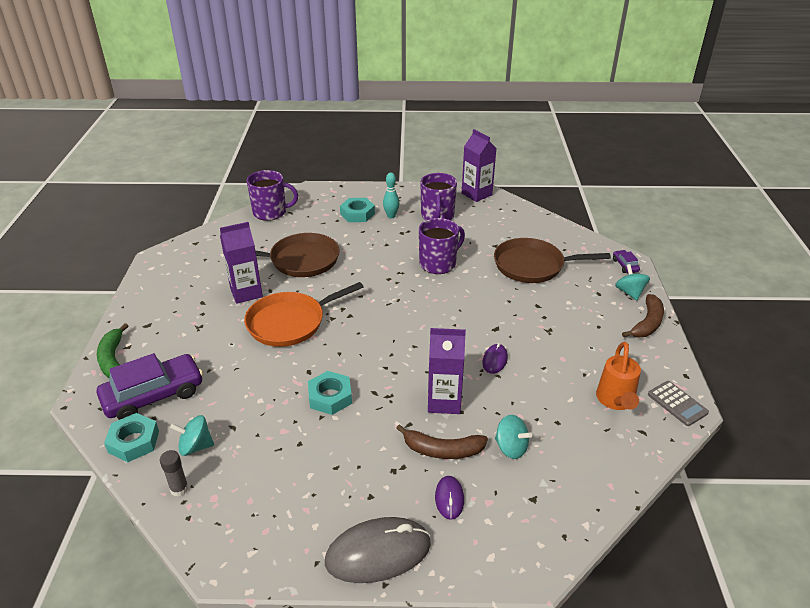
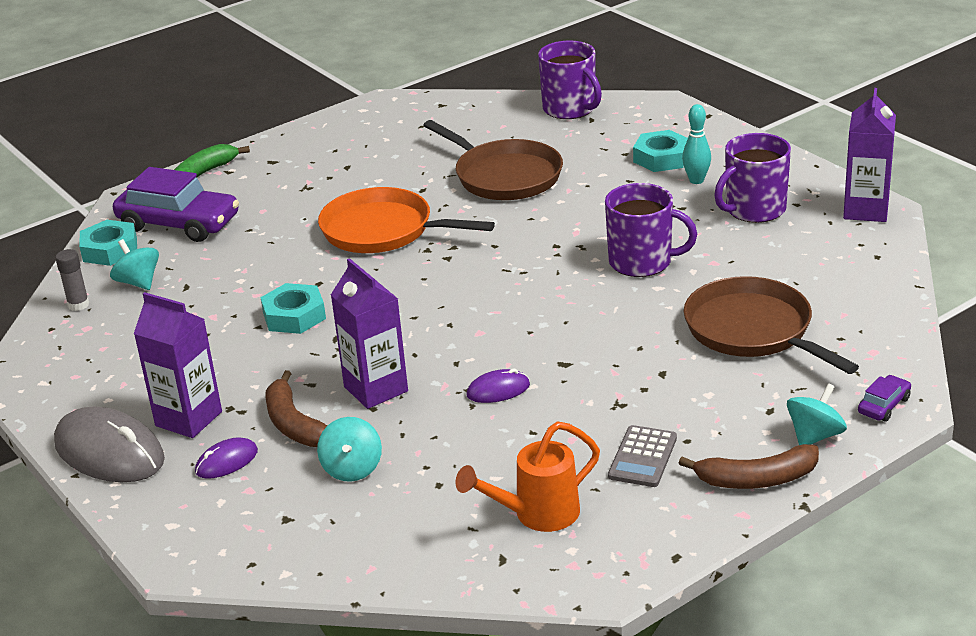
camera: 55 degrees right, 5 degrees down
purple carton [220,222,263,304] -> purple carton moved to [134,292,222,438]
grey calculator [648,381,709,426] -> grey calculator moved to [608,425,677,487]

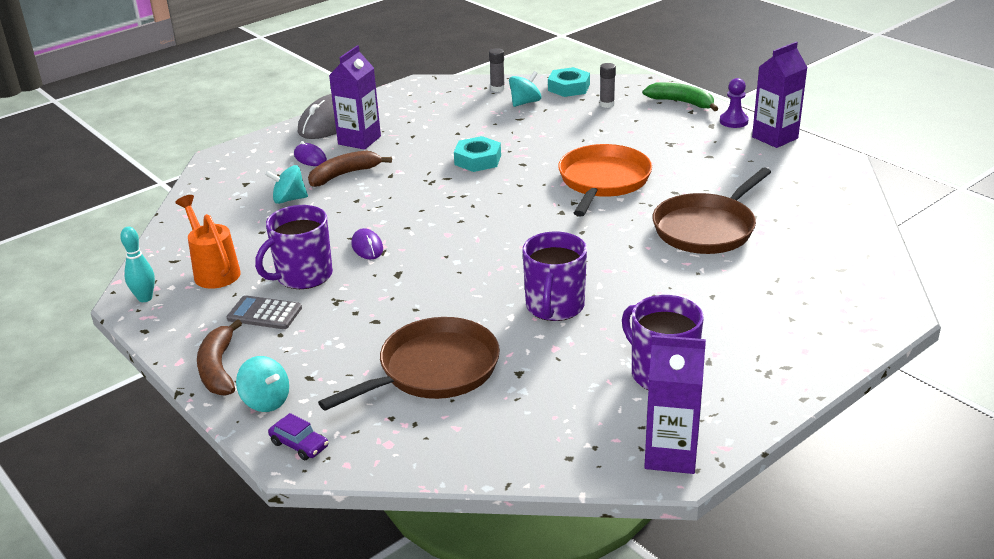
camera: 85 degrees right, 0 degrees up
purple car [113,167,239,242] -> grey glue stick [600,63,616,108]
purple carton [331,258,408,409] -> purple carton moved to [752,42,808,148]
purple mug [538,41,602,119] -> purple mug moved to [255,205,333,289]
turquoise nut [633,130,688,172] -> none
turquoise bowling pin [682,104,711,184] -> turquoise bowling pin moved to [120,227,155,302]
none -> purple pawn [720,78,749,128]

